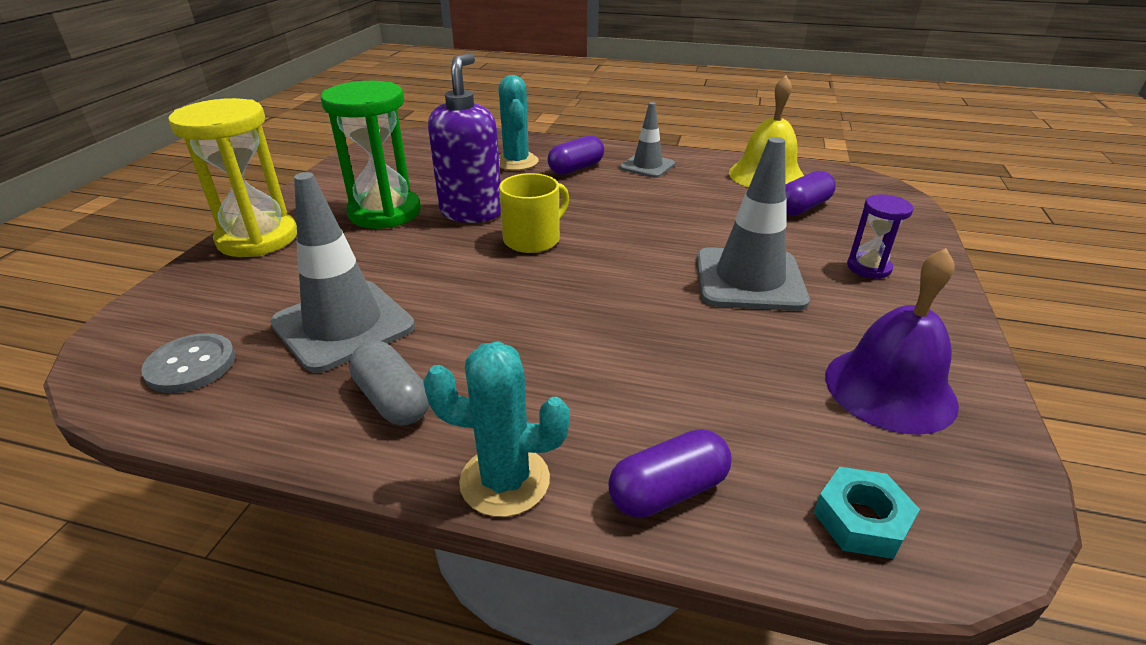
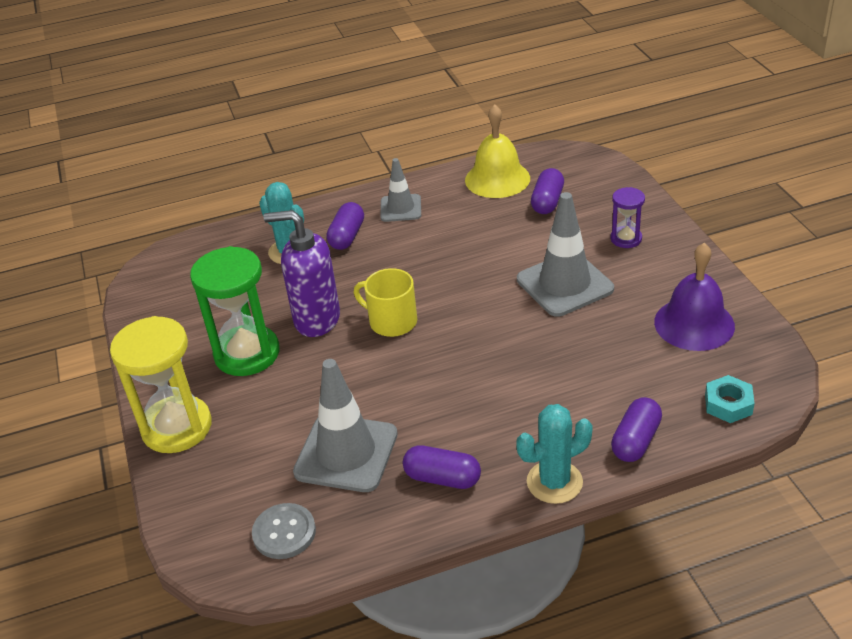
camera: 30 degrees left, 5 degrees up
grey capsule [349,341,429,426] -> purple capsule [403,445,481,489]
purple soap dispenser [428,53,501,223] -> purple soap dispenser turned 60 degrees counterclockwise [263,210,340,337]
yellow mug [499,173,569,253] -> yellow mug turned 75 degrees counterclockwise [354,268,417,337]

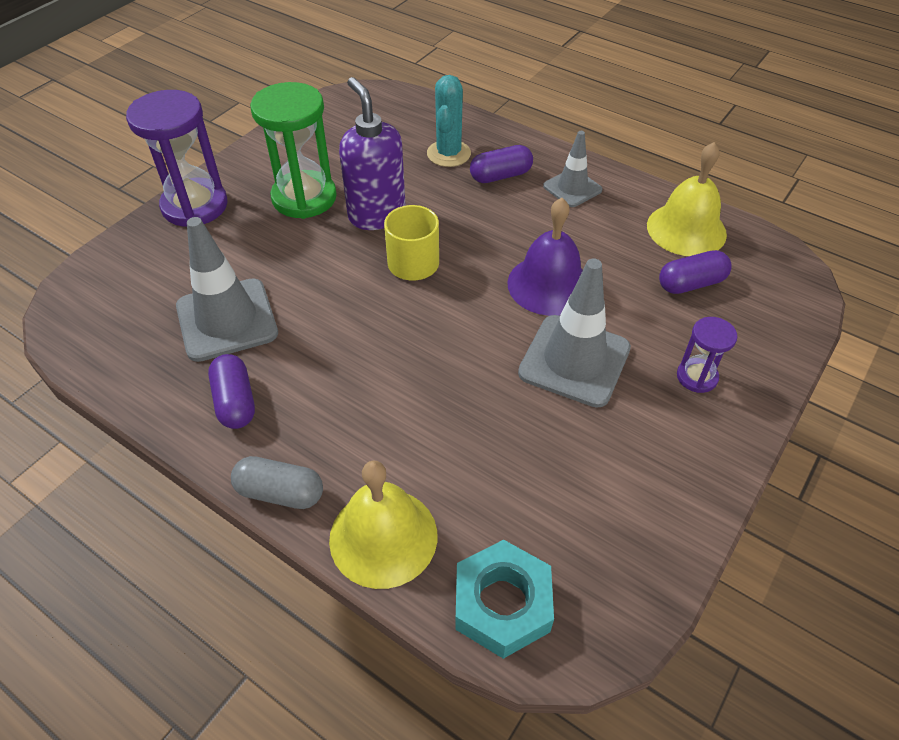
camera: 50 degrees right, 10 degrees up
yellow hourglass [110,316,212,453] -> purple hourglass [126,90,228,227]
grey button [252,503,316,559] -> none
turquoise cactus [516,404,593,504] -> grey capsule [231,456,323,509]
purple capsule [611,397,662,462] -> yellow bell [329,460,437,589]
purple bell [654,243,735,351] -> purple bell moved to [508,198,583,316]
turquoise nut [705,375,755,423] -> turquoise nut [455,540,554,659], size x1.57

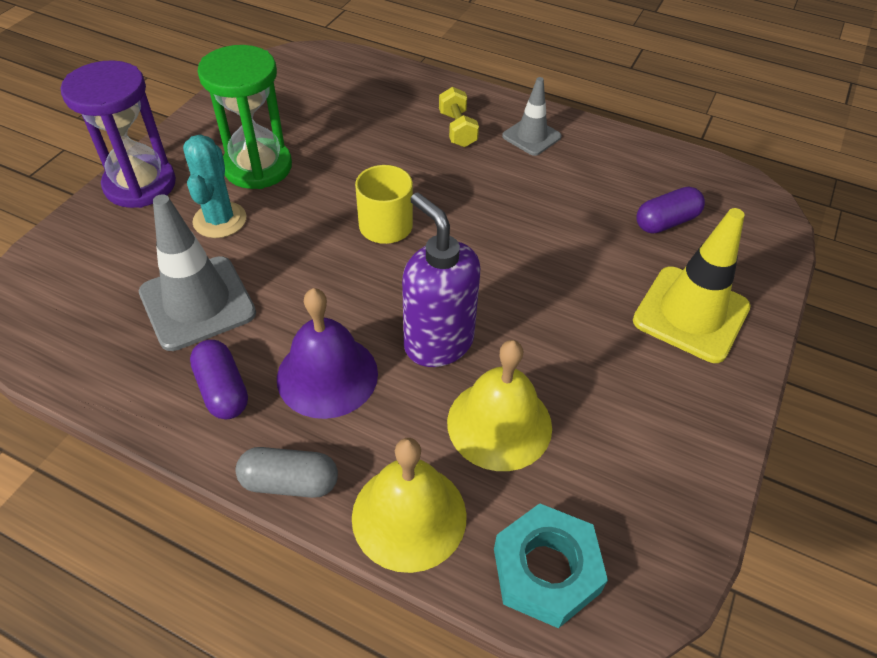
camera: 10 degrees left, 0 degrees up
purple soap dispenser [339,77,406,230] -> purple soap dispenser moved to [402,192,480,367]
turquoise cactus [427,75,471,167] -> turquoise cactus moved to [183,134,246,238]
purple capsule [470,145,533,183] -> yellow dumbbell [439,87,479,147]
purple bell [508,198,583,316] -> purple bell moved to [277,288,378,419]
grey traffic cone [518,259,631,408] -> none
yellow bell [647,142,727,256] -> yellow bell moved to [447,340,552,471]
purple hourglass [677,317,738,393] -> yellow traffic cone [633,208,751,363]

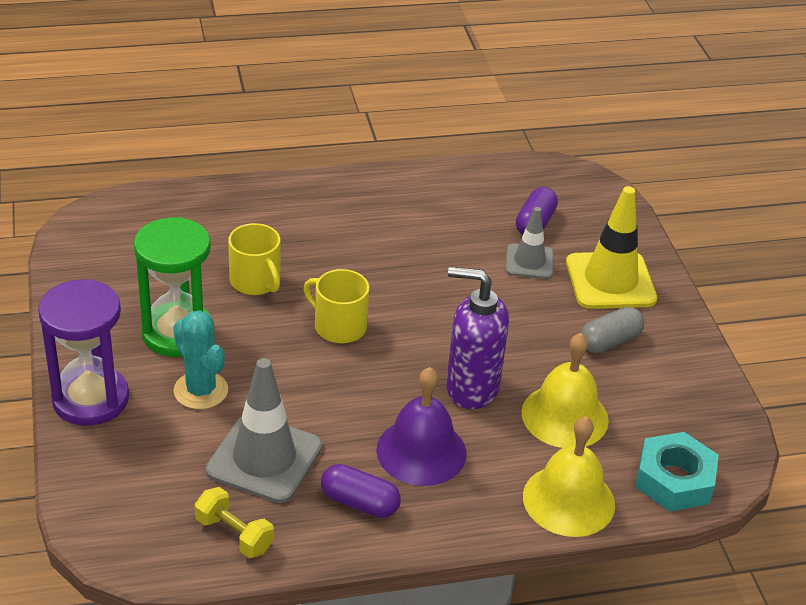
camera: 40 degrees left, 10 degrees down
grey capsule [235,447,338,498] -> grey capsule moved to [580,307,644,353]
yellow dumbbell [439,87,479,147] -> yellow dumbbell moved to [195,487,274,558]
grey traffic cone [502,77,562,156] -> grey traffic cone moved to [505,207,554,279]
none -> yellow mug [228,223,280,295]

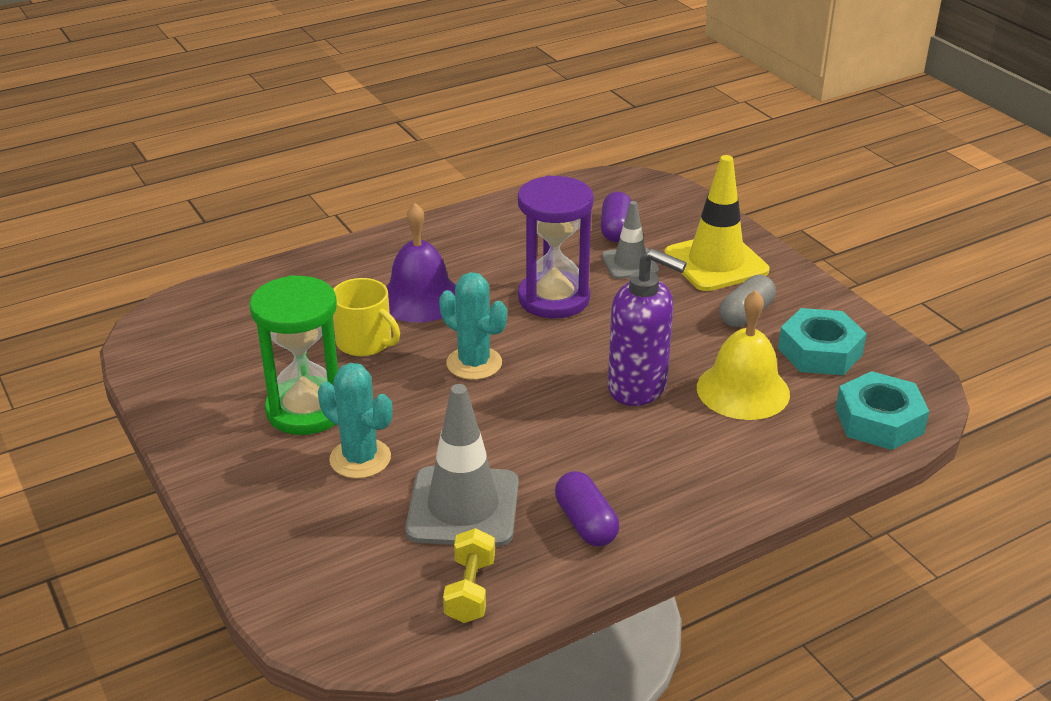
camera: 15 degrees left, 5 degrees down
purple hourglass [38,279,129,426] -> purple hourglass moved to [518,175,594,319]
yellow dumbbell [195,487,274,558] -> yellow dumbbell turned 75 degrees clockwise [443,528,495,623]
yellow mug [304,269,369,343] -> turquoise cactus [439,272,507,380]
purple capsule [321,464,401,518] -> purple capsule turned 60 degrees clockwise [555,471,619,547]
purple bell [376,367,467,486] -> purple bell moved to [386,203,456,322]
purple soap dispenser [446,266,509,409] -> purple soap dispenser turned 150 degrees counterclockwise [608,248,687,406]
yellow bell [523,417,615,537] -> none
none -> turquoise nut [778,308,867,375]

